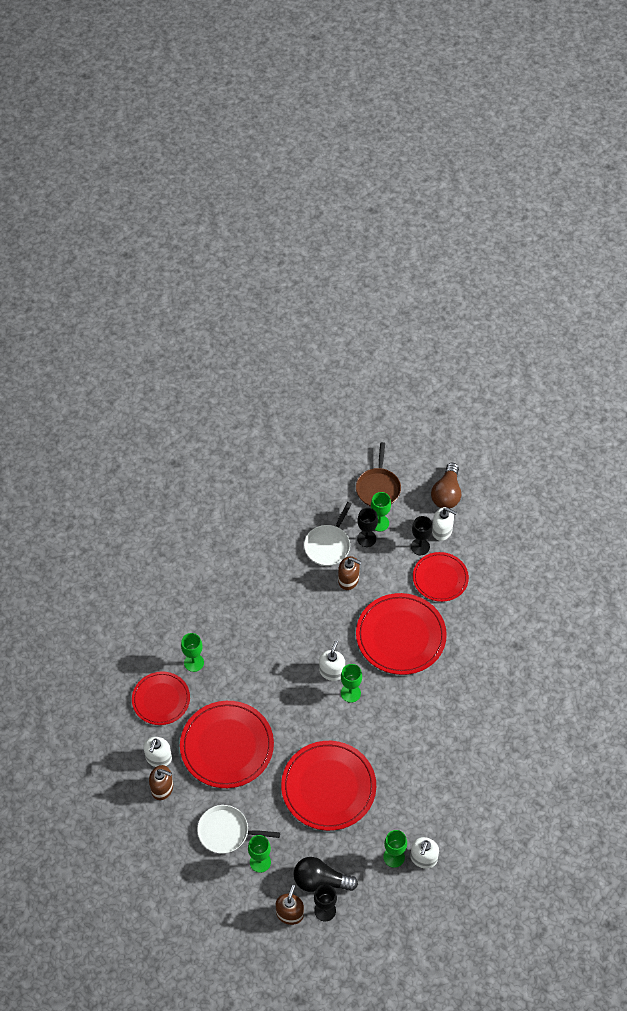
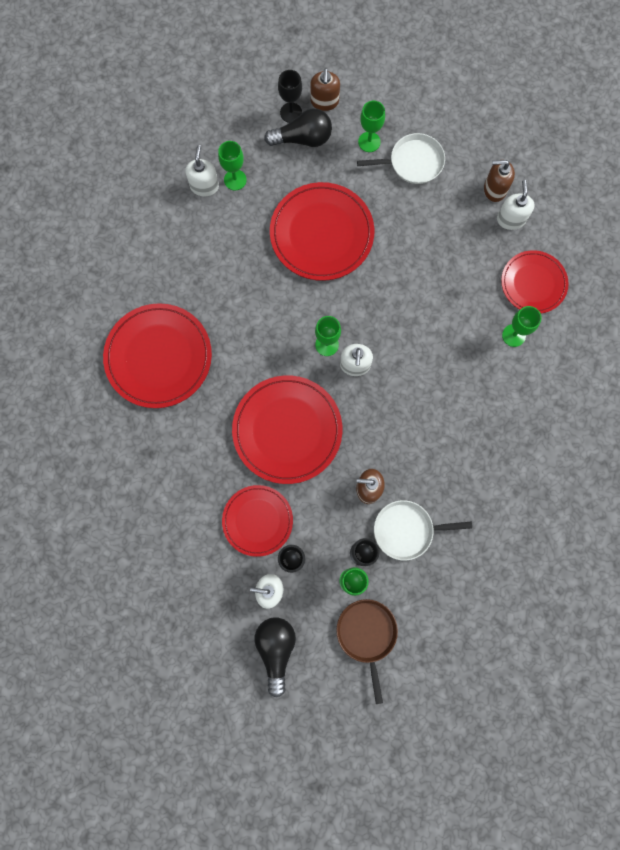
camera: 165 degrees right, 20 degrees up
red plate [180,701,274,788] -> red plate moved to [103,303,212,408]
white pan [304,502,352,566] -> white pan turned 105 degrees counterclockwise [374,500,472,561]
brown light bulb [431,463,461,509] -> black light bulb [255,617,296,697]

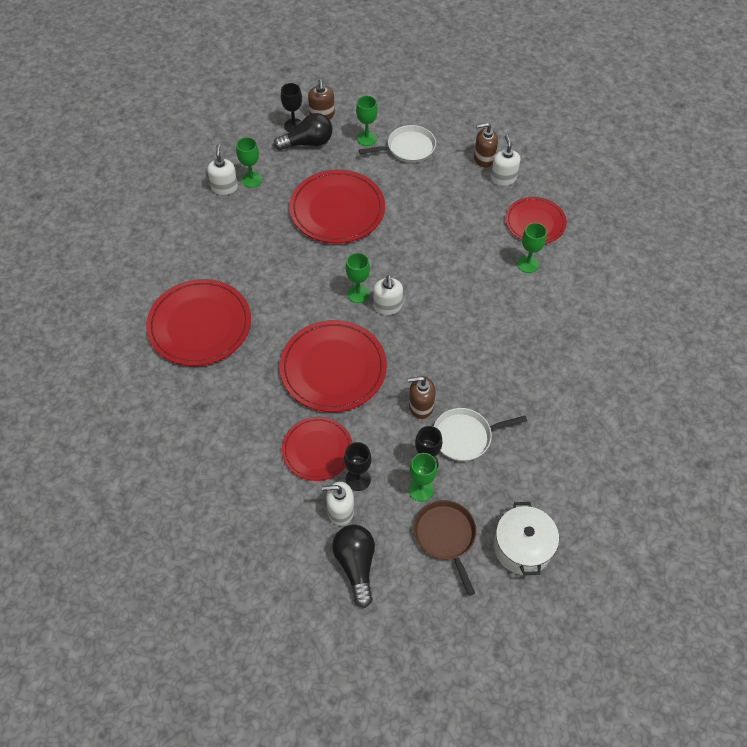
camera: 10 degrees left, 20 degrees down
none -> white pot [494,502,559,575]

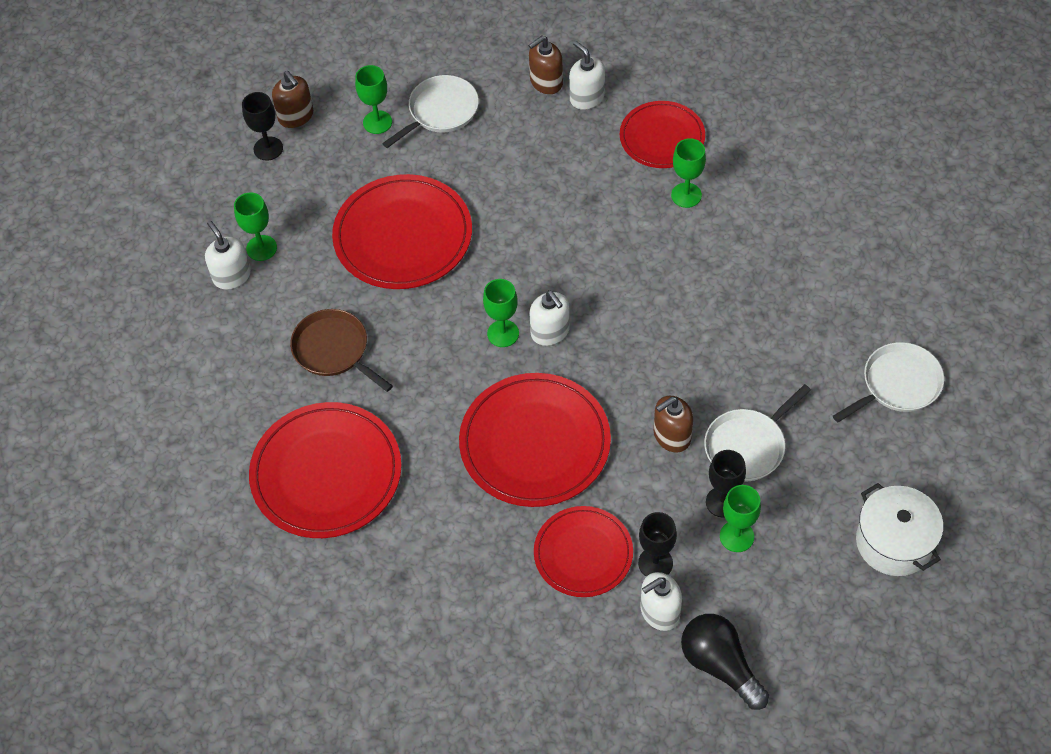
camera: 25 degrees left, 0 degrees up
black light bulb [274,113,333,151] -> none
brown pan [414,500,476,596] -> brown pan moved to [290,309,393,392]
none -> white pan [833,342,944,422]

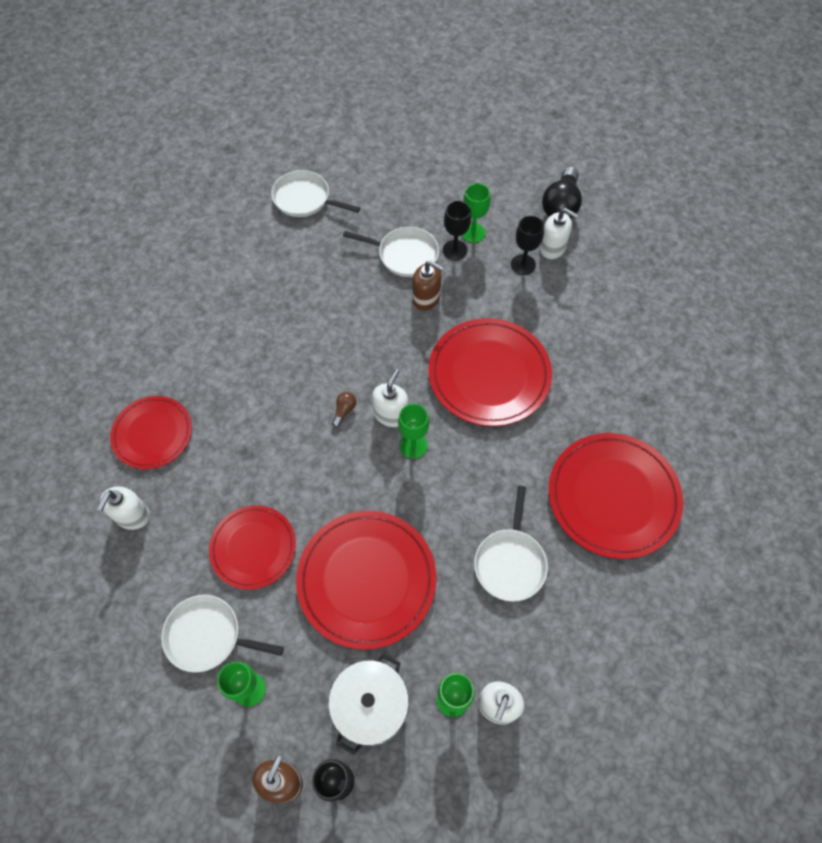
camera: 125 degrees left, 5 degrees up
brown pan [290,309,393,392] -> white pan [474,486,548,602]
brown soap dispenser [528,36,563,94] -> none
red plate [534,506,633,597] -> red plate moved to [209,505,296,590]
green goblet [671,138,706,208] -> none
white pot [856,483,943,576] -> white pot moved to [328,653,409,755]
none -> brown light bulb [332,392,356,427]

